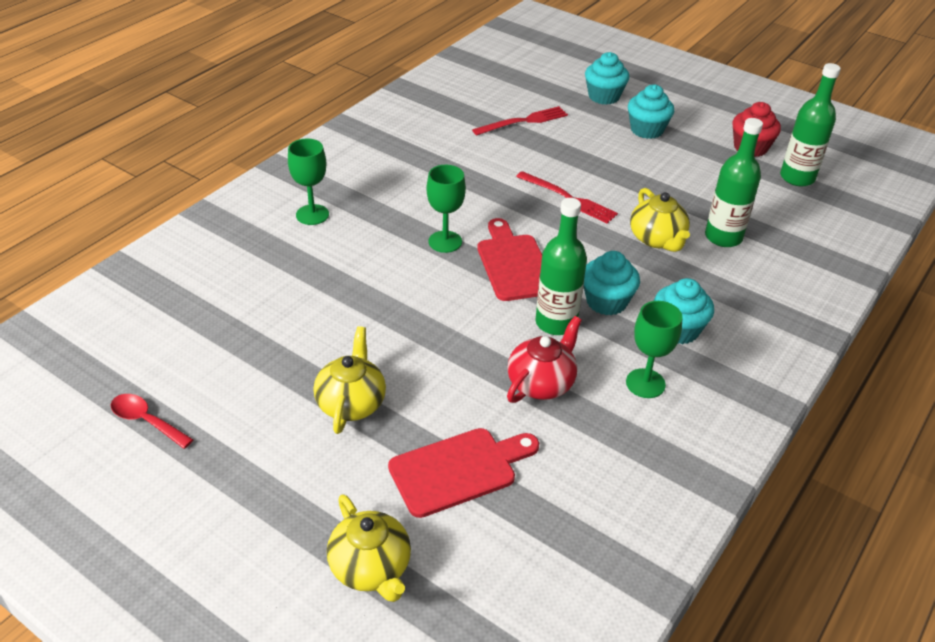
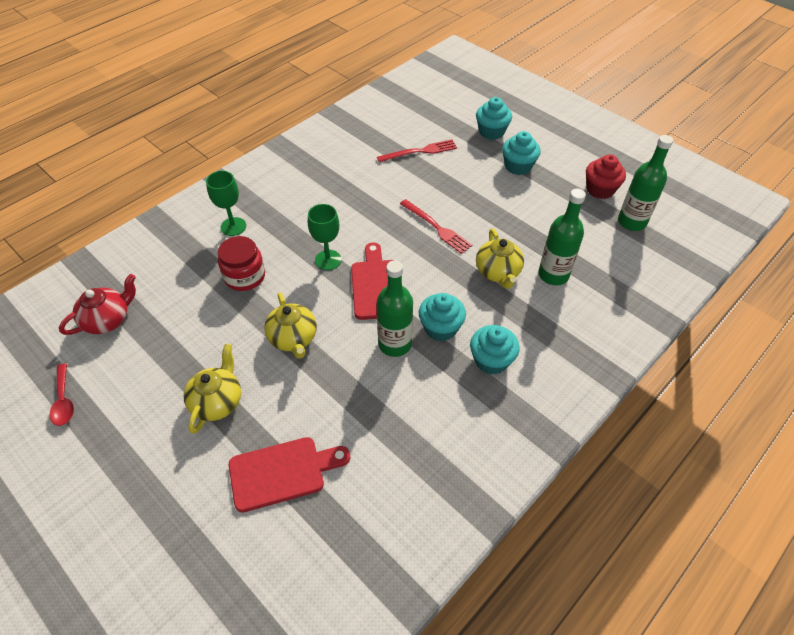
camera: 10 degrees right, 10 degrees up
red spoon [111,394,193,449] -> red spoon turned 150 degrees counterclockwise [50,363,74,426]
yellow teapot [327,494,411,602] -> yellow teapot moved to [264,292,317,359]
red teapot [507,316,582,403] -> red teapot moved to [59,274,136,335]
green goblet [626,301,682,398] -> none
none -> red jar [218,236,265,291]

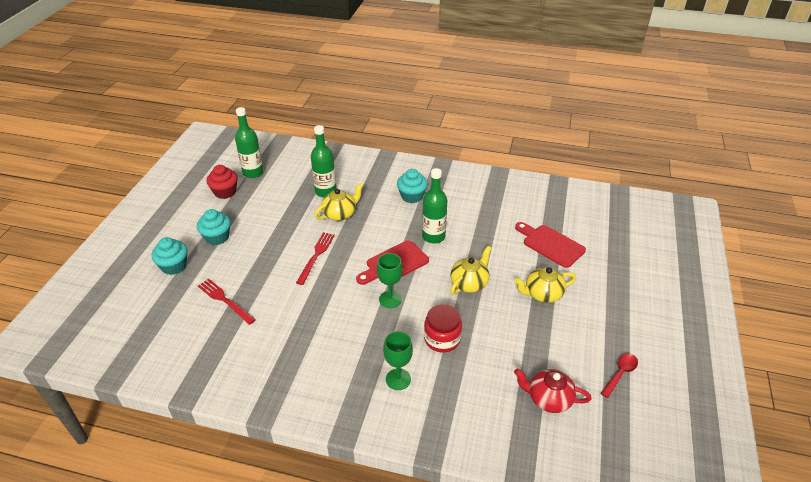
camera: 120 degrees left, 10 degrees down
turquoise cupcake [419,293,466,341] -> none

